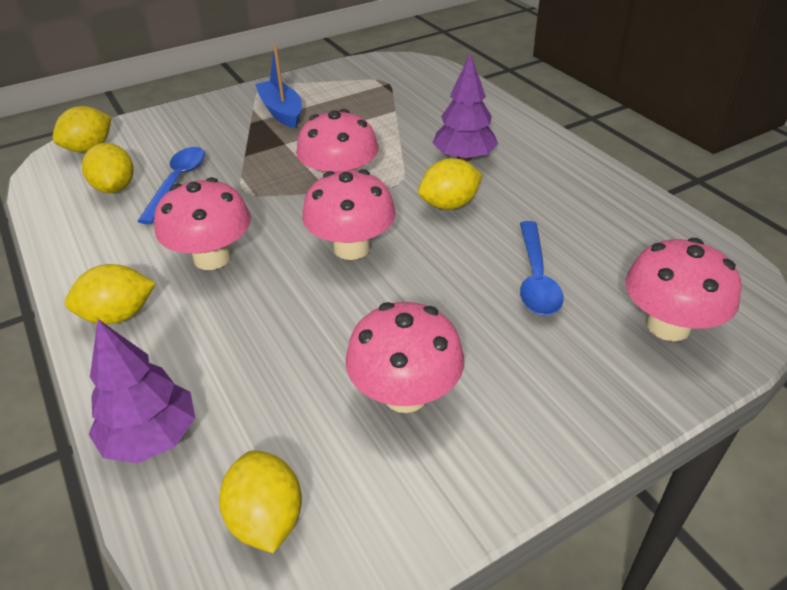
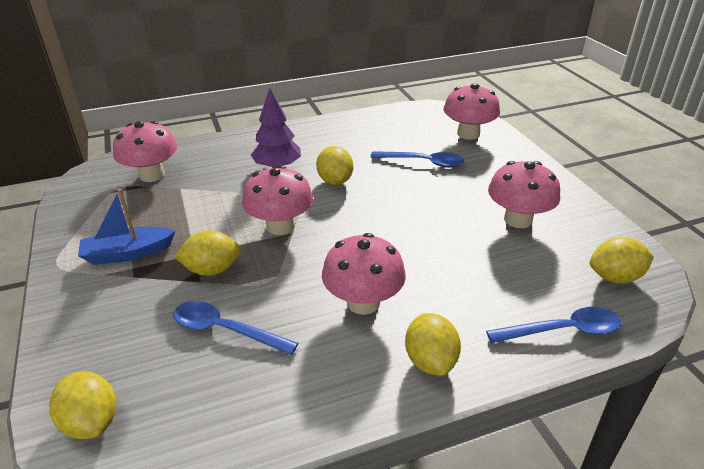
camera: 80 degrees left, 5 degrees down
yellow lemon [82,143,134,193] -> yellow lemon moved to [174,230,241,276]
purple tree [89,319,195,463] -> blue spoon [486,307,622,343]
pink mushroom [302,169,396,260] -> pink mushroom moved to [113,121,177,182]

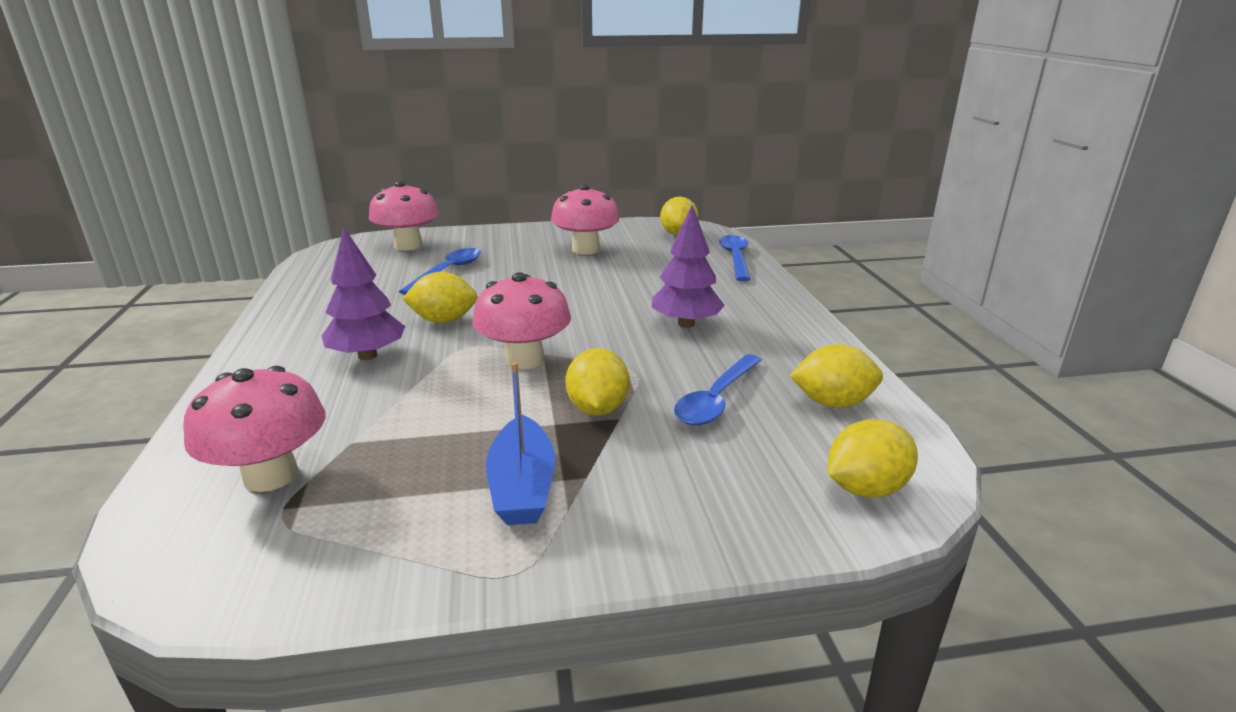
camera: 80 degrees left, 10 degrees down
pink mushroom [322,233,406,315] -> purple tree [651,205,725,328]
yellow lemon [405,313,461,376] -> yellow lemon moved to [790,344,883,408]

